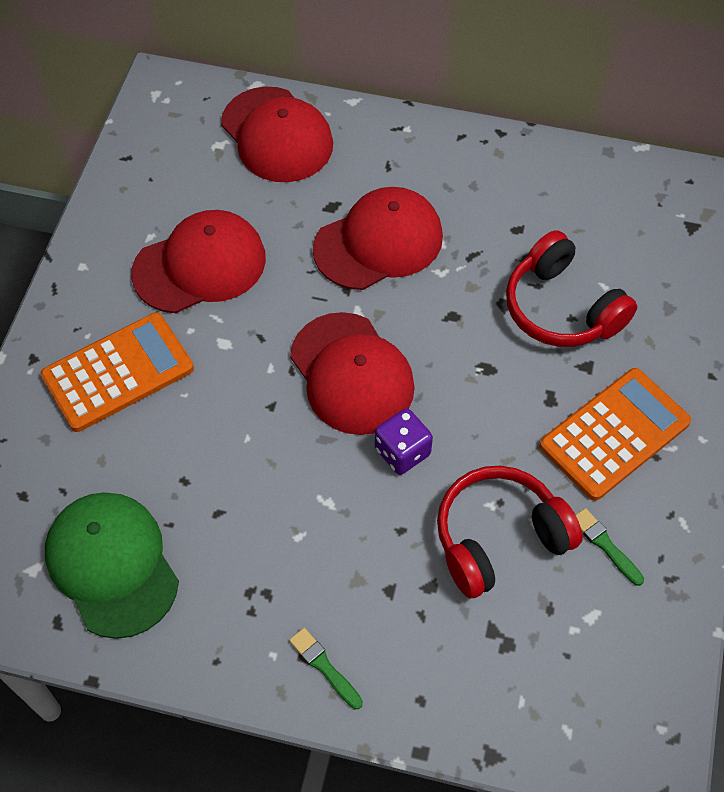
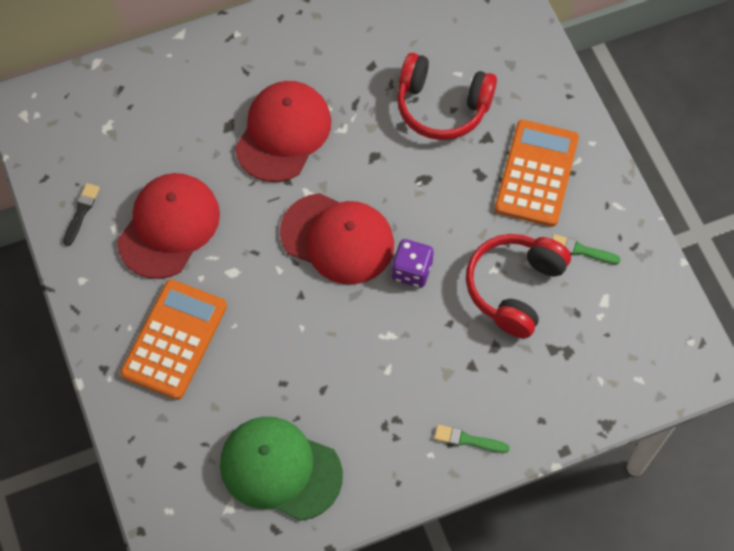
camera: 35 degrees left, 5 degrees up
red cap [221,87,333,182] -> none
none -> black brush [63,183,100,246]

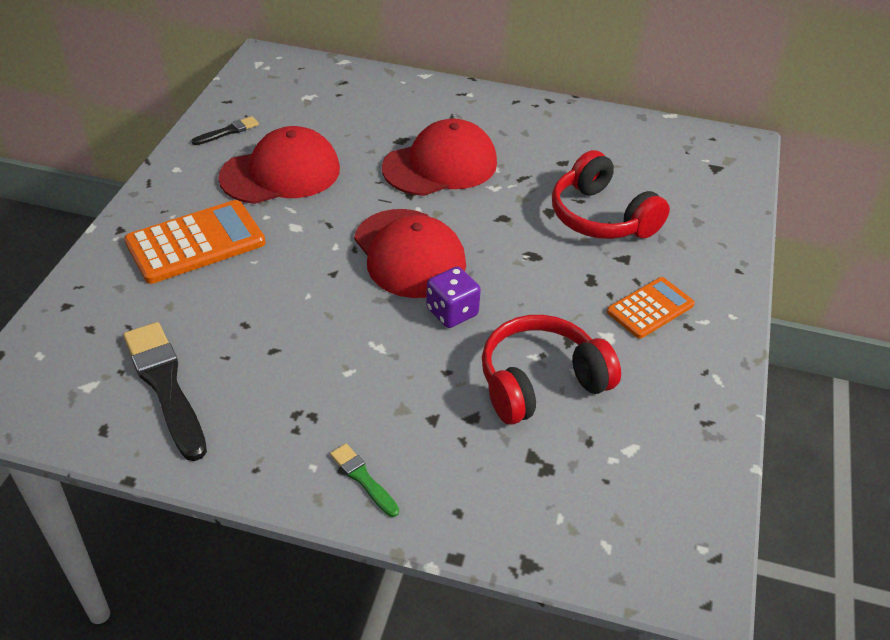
camera: 35 degrees right, 20 degrees down
green cap [220,417,343,521] -> black brush [123,322,207,461]
orange calculator [495,120,579,227] -> orange calculator [607,277,695,339], size x0.62
green brush [552,234,621,264] -> none

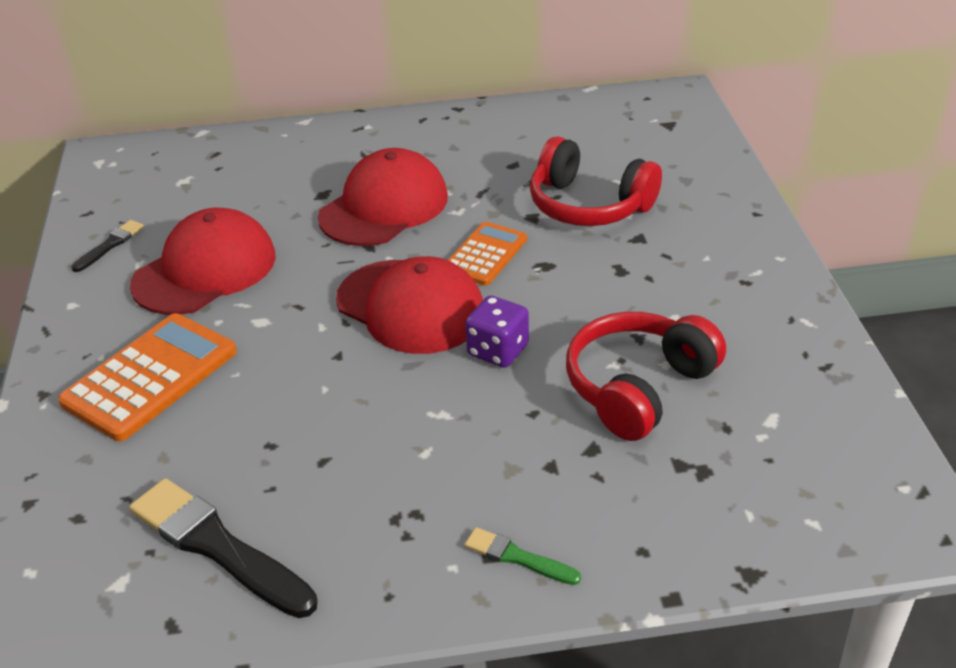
camera: 20 degrees left, 5 degrees down
orange calculator [607,277,695,339] -> orange calculator moved to [448,222,527,286]

